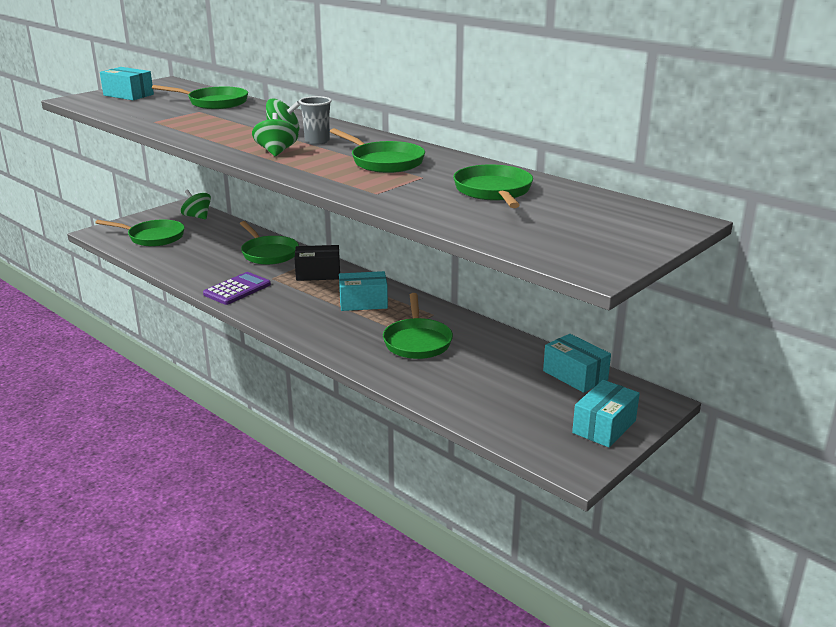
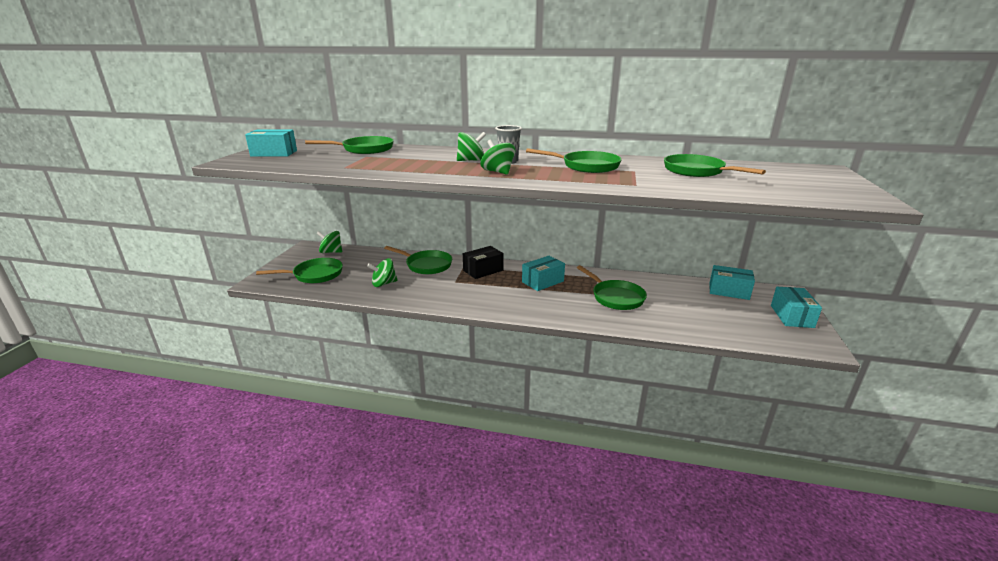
camera: 30 degrees left, 0 degrees up
purple calculator [203,272,271,305] -> none
none -> green spinning top [367,258,398,287]

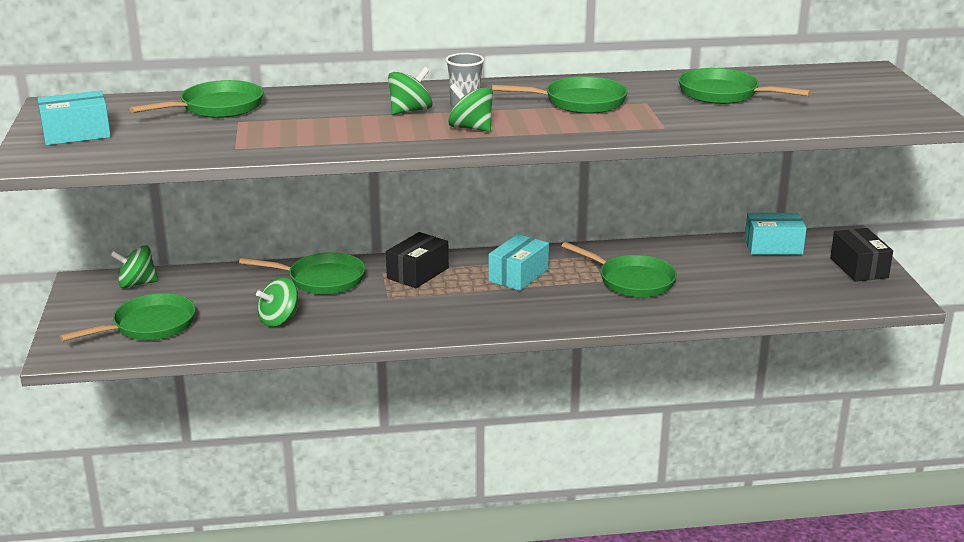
camera: 20 degrees left, 0 degrees up
turquoise box [771,287,822,328] -> black box [830,228,893,282]

